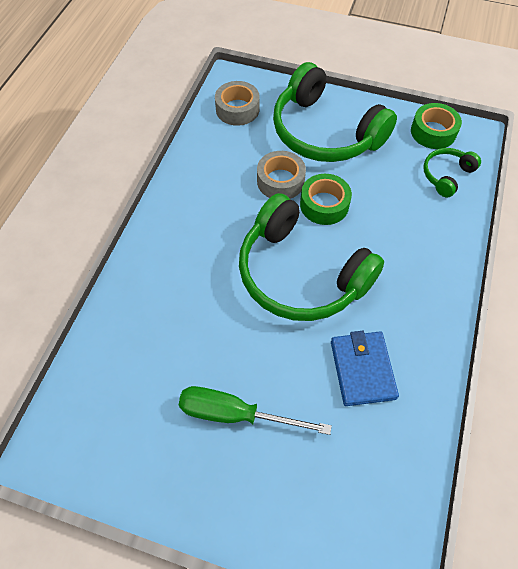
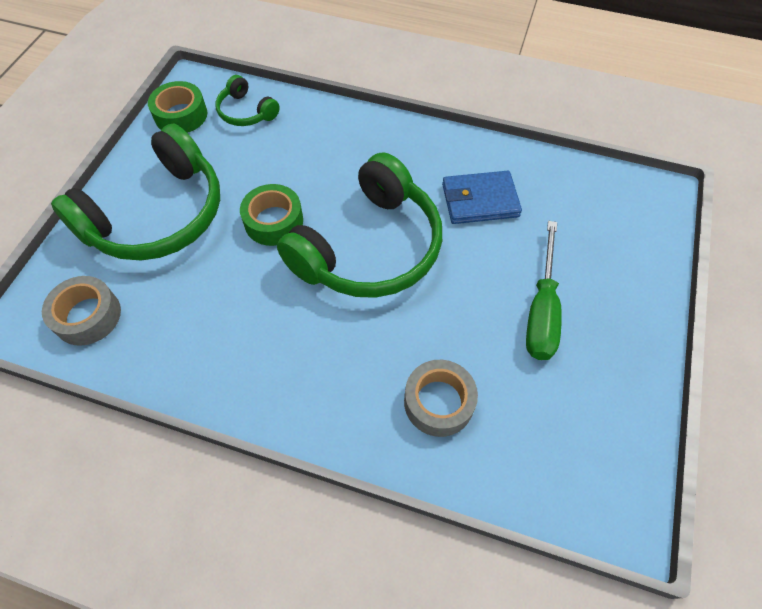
camera: 90 degrees left, 0 degrees up
grey tape [257,151,306,199] -> grey tape moved to [404,360,478,437]

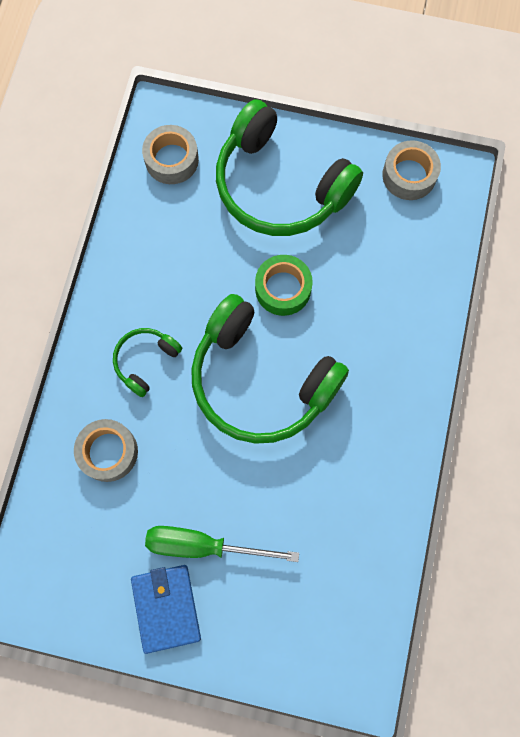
camera: 85 degrees right, 15 degrees up
green tape [148,81,207,133] -> grey tape [382,140,441,200]
green headphones [215,75,280,126] -> green headphones moved to [113,328,182,397]
blue wallet [442,171,522,224] -> blue wallet moved to [131,565,201,654]

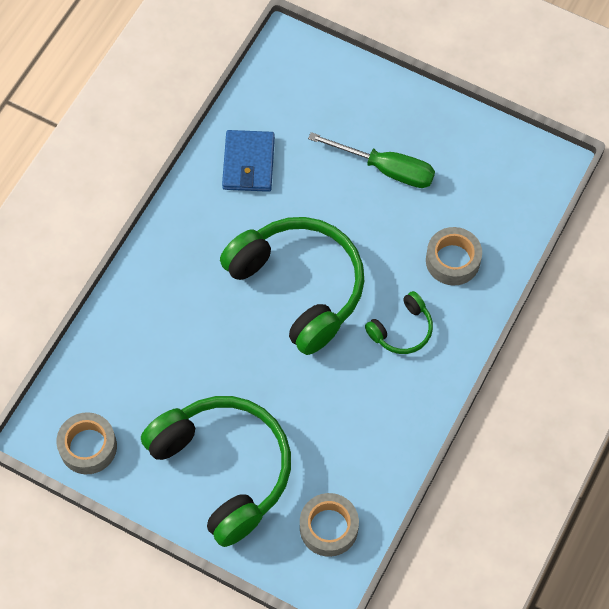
camera: 165 degrees left, 10 degrees down
blue wallet [131,565,201,654] -> blue wallet moved to [222,130,275,192]
green tape [255,255,313,316] -> none

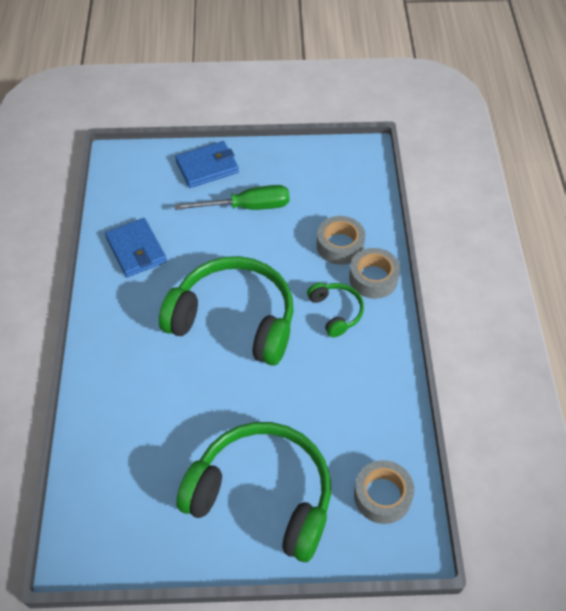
camera: 30 degrees left, 10 degrees down
grey tape [57,412,117,474] -> grey tape moved to [349,248,400,299]
green headphones [365,291,433,354] -> green headphones turned 45 degrees counterclockwise [307,282,364,337]
none -> blue wallet [175,141,239,188]

